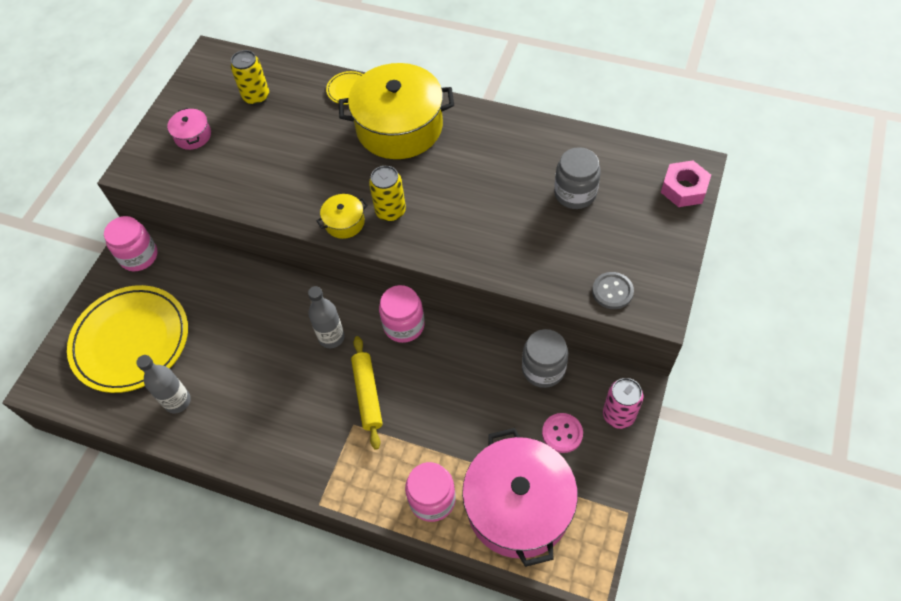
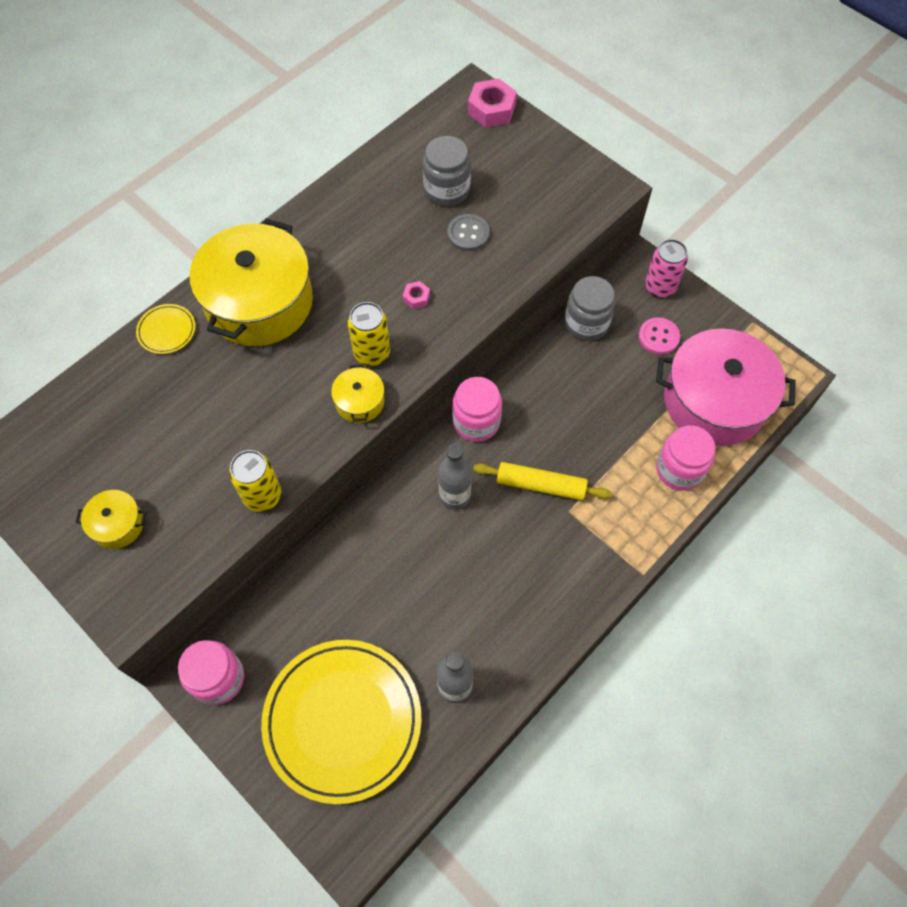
camera: 70 degrees left, 5 degrees up
pink pot [167,108,211,150] -> yellow pot [75,490,146,549]
yellow can [231,50,269,105] -> yellow can moved to [229,450,281,512]
grey button [592,272,634,309] -> grey button moved to [447,214,490,251]
none -> pink nut [403,281,430,309]

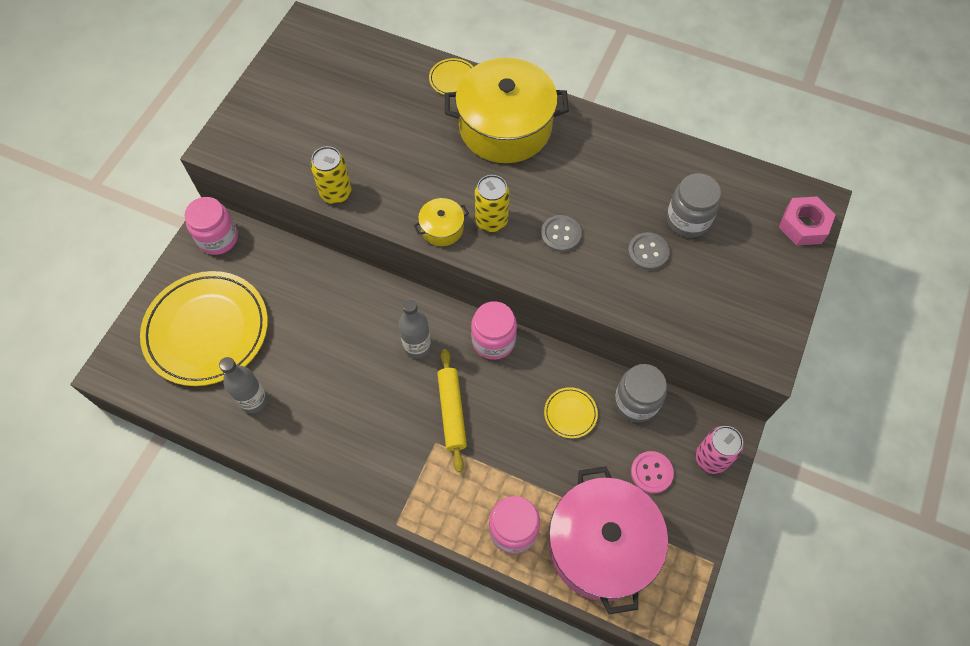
camera: 70 degrees right, 0 degrees up
yellow pot [75,490,146,549] -> none
pink nut [403,281,430,309] -> grey button [541,215,582,252]
none -> yellow plate [544,387,598,438]

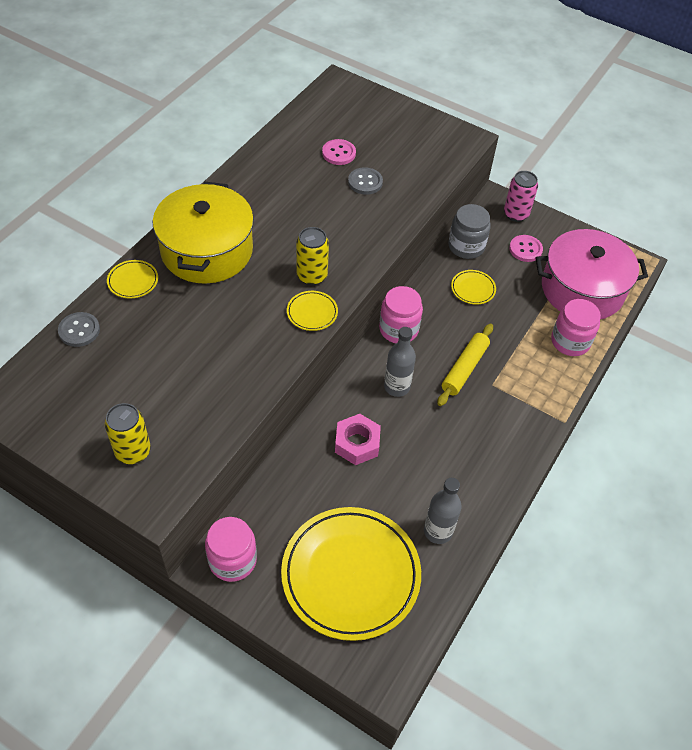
camera: 85 degrees left, 10 degrees down
yellow can [310,146,352,204] -> yellow can moved to [105,403,151,464]
yellow pot [414,198,469,246] -> yellow plate [287,291,338,331]
yellow rolling pin [437,349,467,472] -> yellow rolling pin turned 60 degrees counterclockwise [437,324,493,406]
grey button [541,215,582,252] -> grey button moved to [58,312,100,347]
grey jar [667,173,721,238] -> pink button [322,139,356,165]
pink nut [779,196,836,246] -> pink nut moved to [335,414,381,465]

